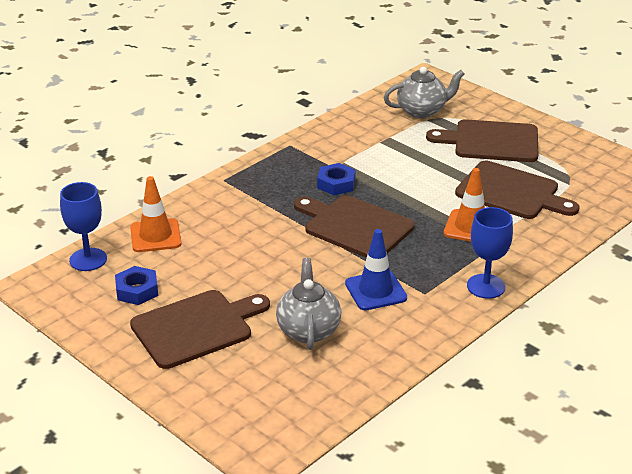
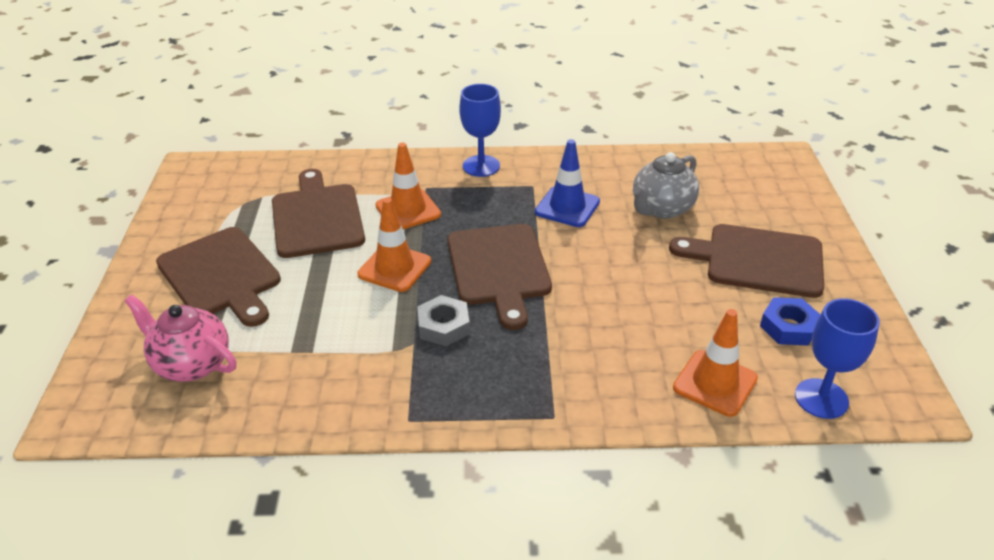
camera: 135 degrees left, 5 degrees up
blue nut [317,163,355,195] -> grey nut [417,295,470,346]
grey teapot [384,67,464,118] -> pink teapot [125,295,236,382]
none -> orange traffic cone [357,198,431,292]

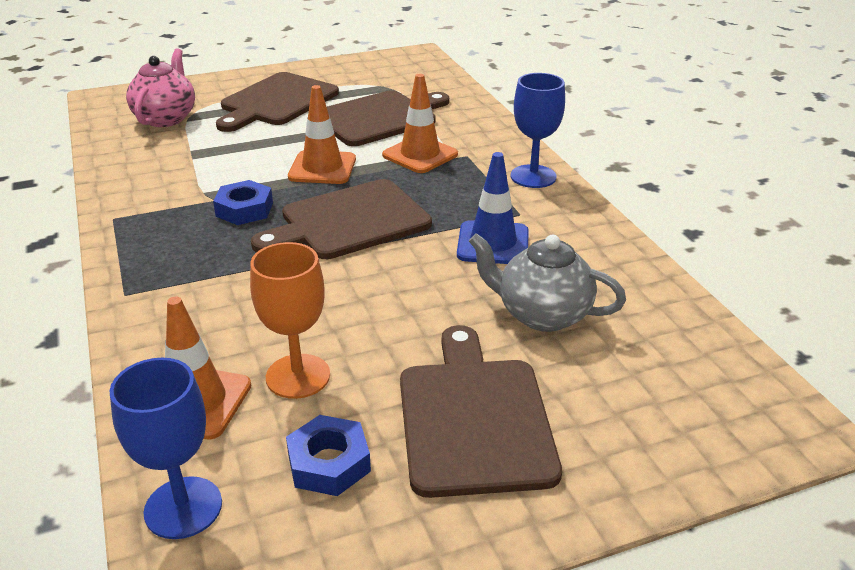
camera: 70 degrees right, 5 degrees down
grey nut [417,295,470,346] -> blue nut [213,180,273,225]
none -> orange goblet [250,242,330,399]

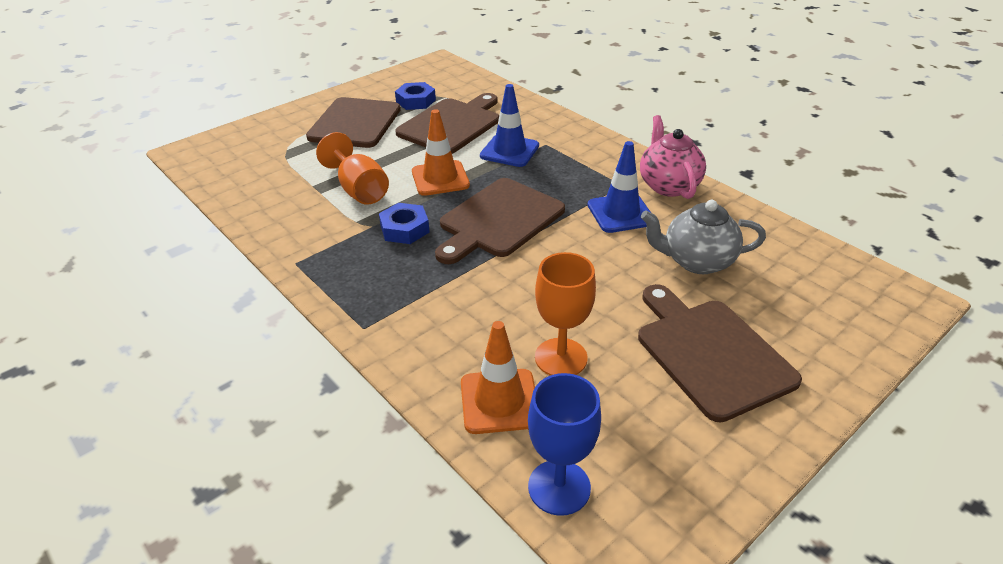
camera: 20 degrees left, 5 degrees up
pink teapot [126,49,195,127] -> pink teapot moved to [640,115,706,199]
blue nut [286,415,371,496] -> blue nut moved to [395,82,436,110]
orange traffic cone [382,74,458,173] -> blue traffic cone [480,84,539,167]
blue goblet [510,73,565,188] -> none
none -> orange goblet [316,132,389,205]

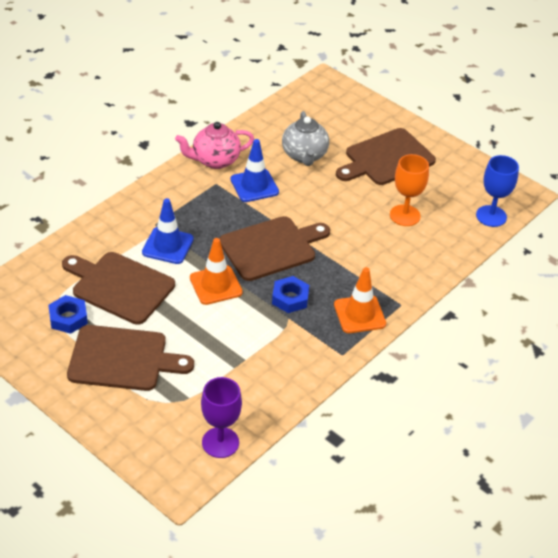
camera: 100 degrees left, 5 degrees up
orange goblet [316,132,389,205] -> none
brown cutting board [435,178,565,264] -> brown cutting board turned 60 degrees counterclockwise [219,216,330,281]
orange traffic cone [461,321,535,434] -> orange traffic cone moved to [334,267,386,333]
none -> purple goblet [201,377,242,458]

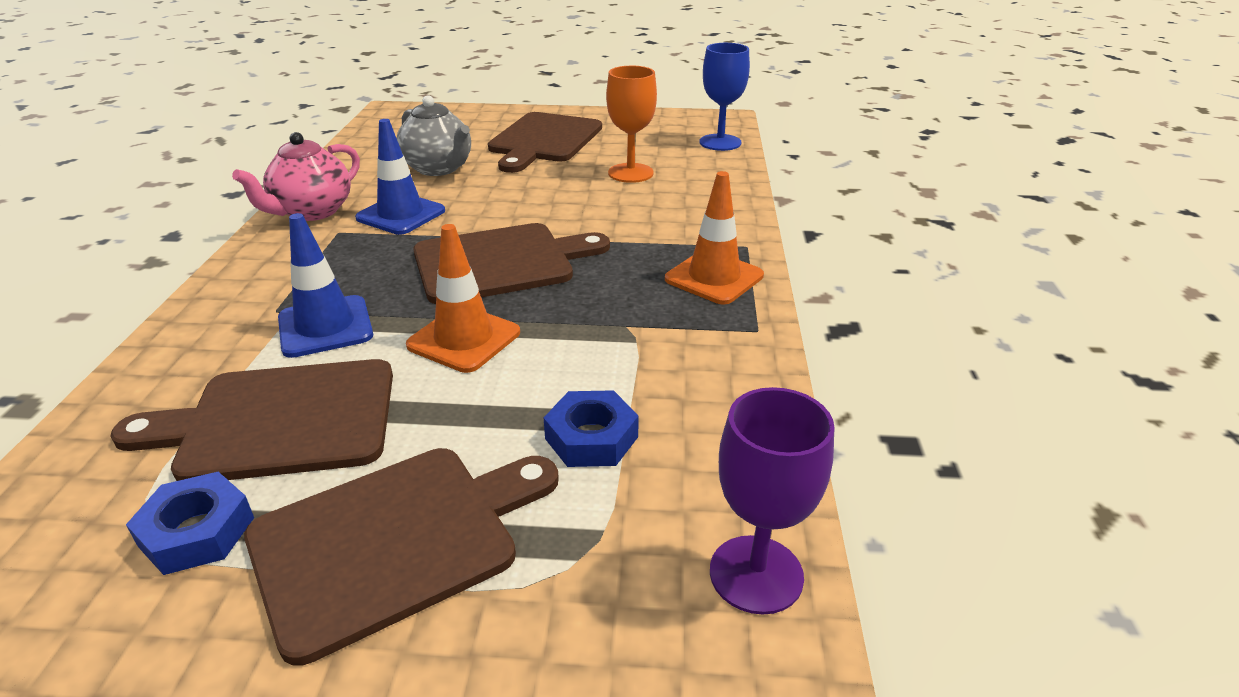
camera: 35 degrees left, 10 degrees down
brown cutting board [219,216,330,281] -> brown cutting board turned 45 degrees clockwise [413,223,610,304]
blue nut [272,276,309,313] -> blue nut moved to [544,390,639,467]

